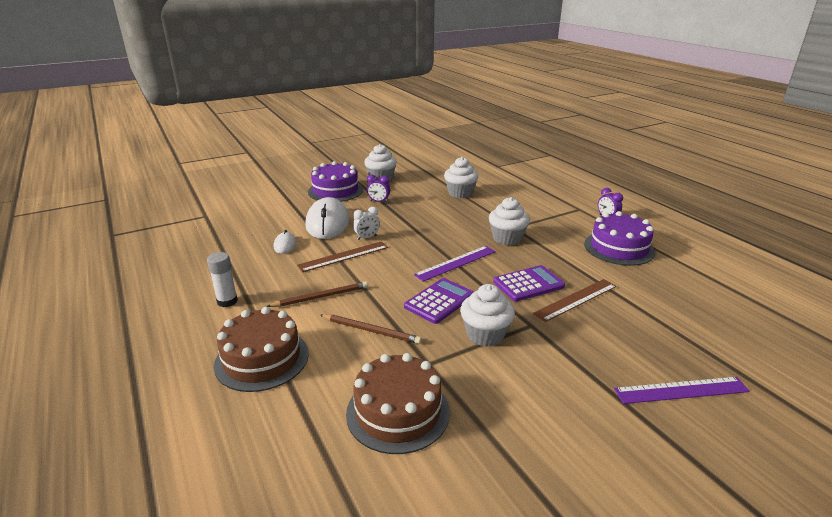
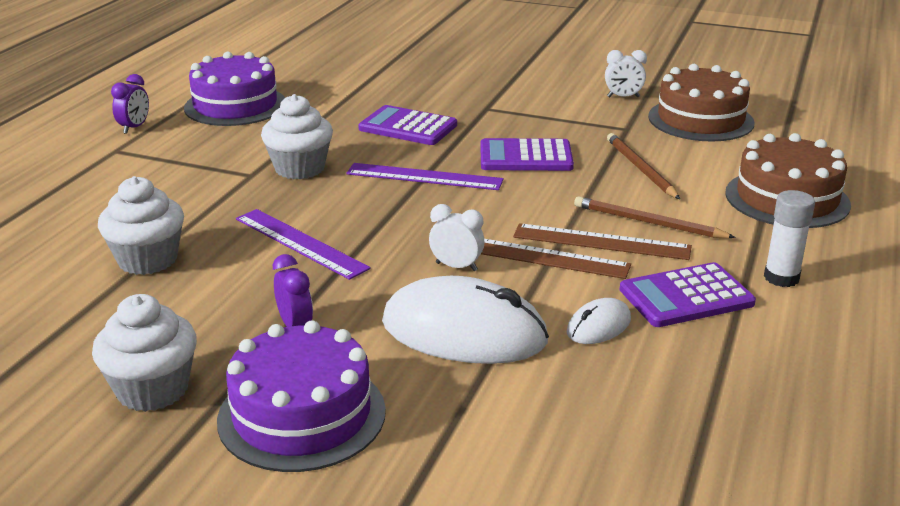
camera: 130 degrees left, 0 degrees up
white mouse [305,197,349,239] -> white mouse turned 60 degrees clockwise [382,276,549,364]
white cupcake [460,284,515,347] -> none
brown ruler [533,279,617,322] -> brown ruler moved to [513,223,692,260]
purple ruler [614,377,750,404] -> purple ruler moved to [236,209,371,280]
none -> white clock [605,50,647,97]
none -> purple calculator [620,262,756,327]

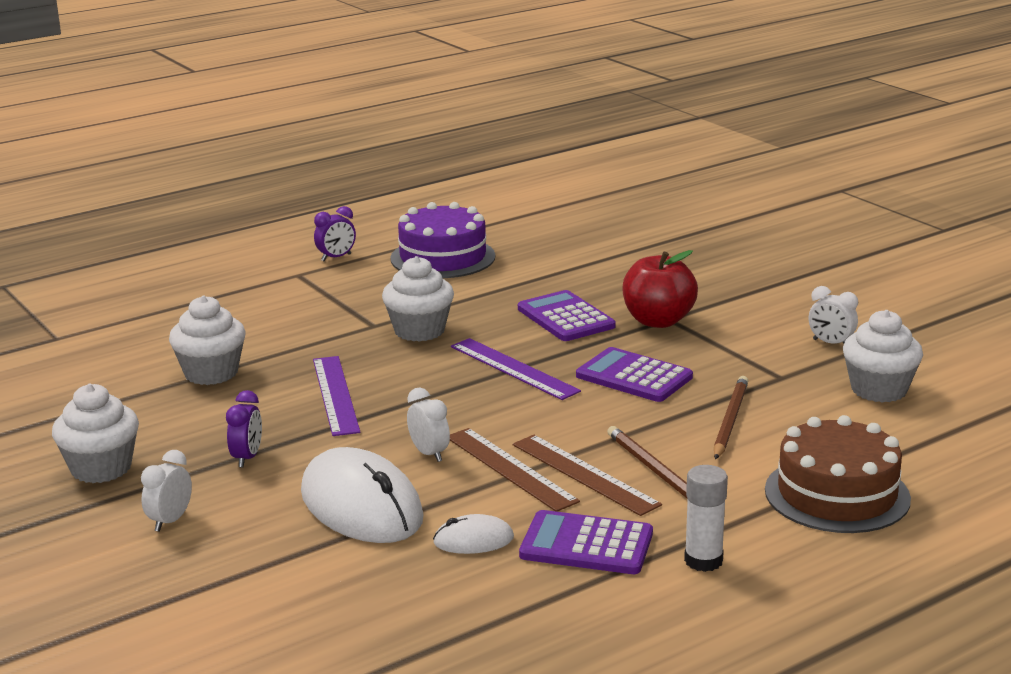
camera: 35 degrees right, 5 degrees down
purple cake [217,320,386,472] -> white clock [141,450,192,532]
brown cake [648,64,755,142] -> white cupcake [843,310,923,403]
none -> red apple [622,250,698,328]

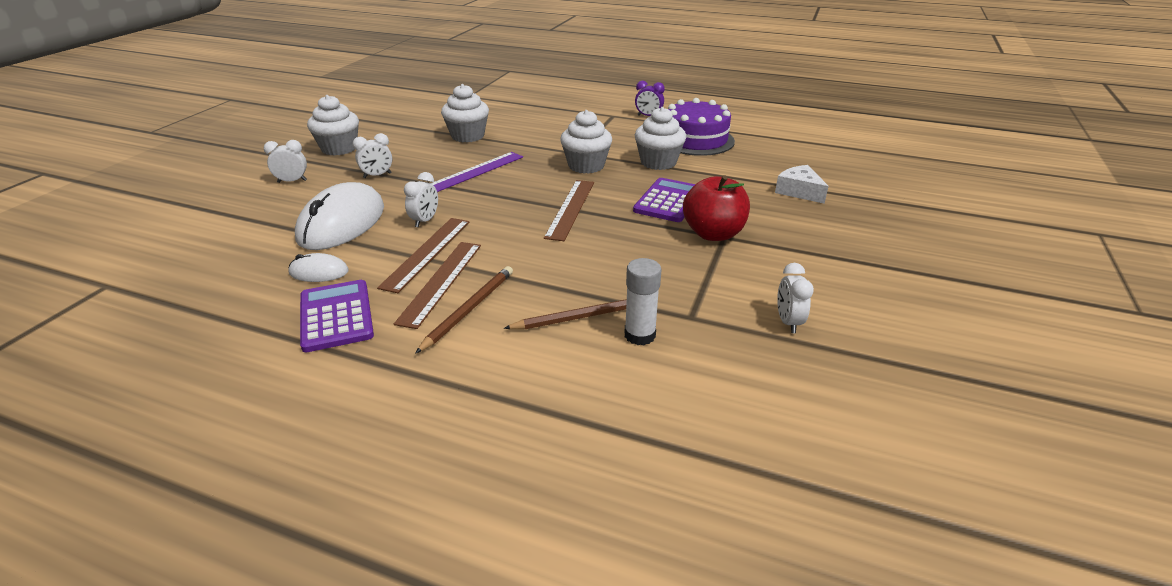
camera: 55 degrees right, 10 degrees up
purple clock [226,390,262,468] -> white clock [353,133,392,178]
white mouse [433,514,514,554] -> white mouse turned 45 degrees counterclockwise [289,253,349,282]
purple ruler [451,338,581,400] -> brown ruler [544,180,594,241]
purple calculator [576,347,693,402] -> none
white glue stick [684,465,728,572] -> white glue stick moved to [625,258,661,345]
brown cake [765,415,911,533] -> none
white cupcake [843,310,923,403] -> white cupcake moved to [635,107,686,170]
none -> white cheese [775,165,829,204]

